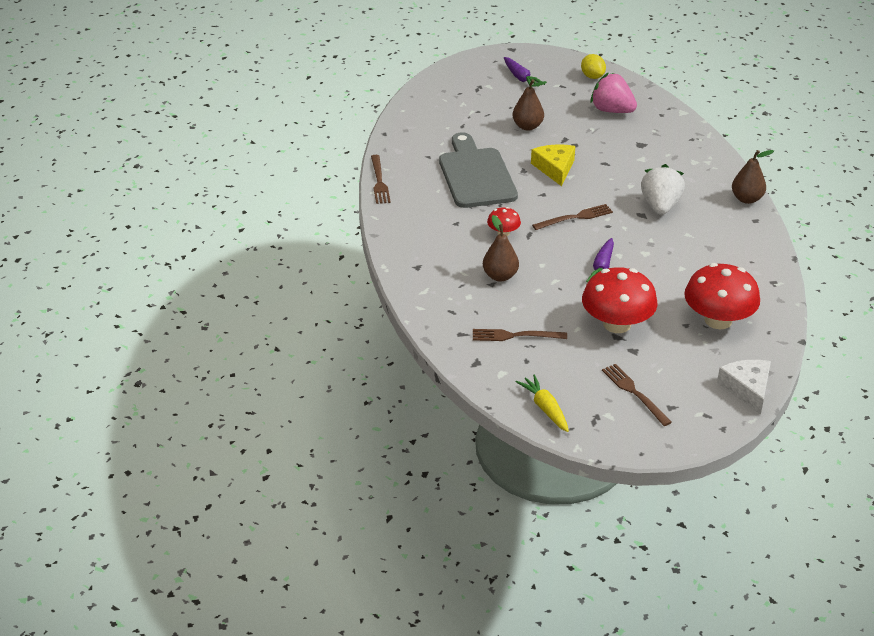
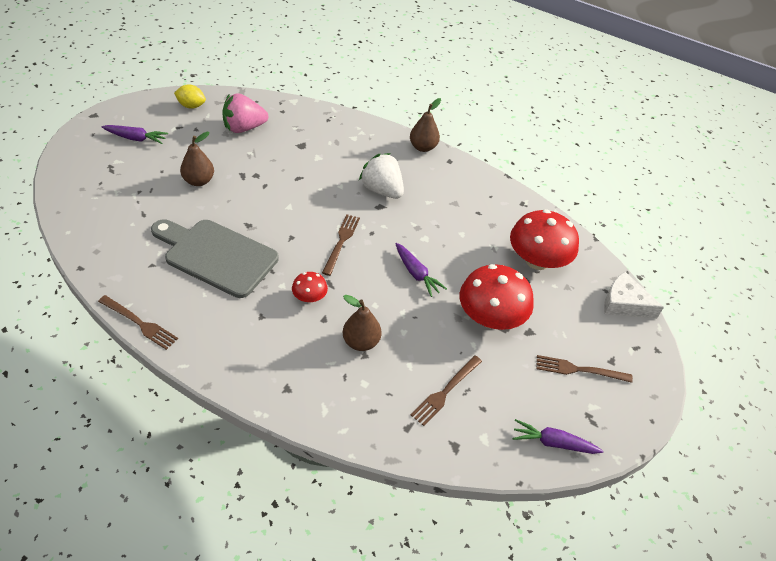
camera: 55 degrees left, 10 degrees up
yellow carrot [516,374,569,432] -> purple carrot [513,419,603,454]
yellow cheese [531,144,575,186] -> none

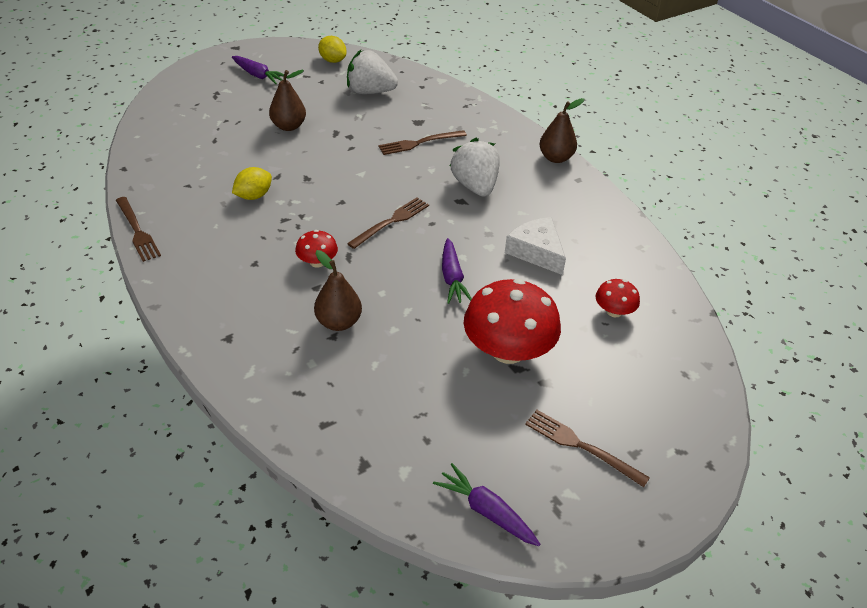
camera: 30 degrees right, 5 degrees down
grey cutting board [151,219,279,298] -> yellow lemon [232,167,272,200]
pink strawberry [222,93,268,133] -> white strawberry [347,50,398,94]
brown fork [411,356,482,426] -> brown fork moved to [378,130,467,155]
red mushroom [510,209,579,270] -> red mushroom [595,279,640,317], size x0.49
white cheese [604,272,664,318] -> white cheese moved to [505,217,566,275]

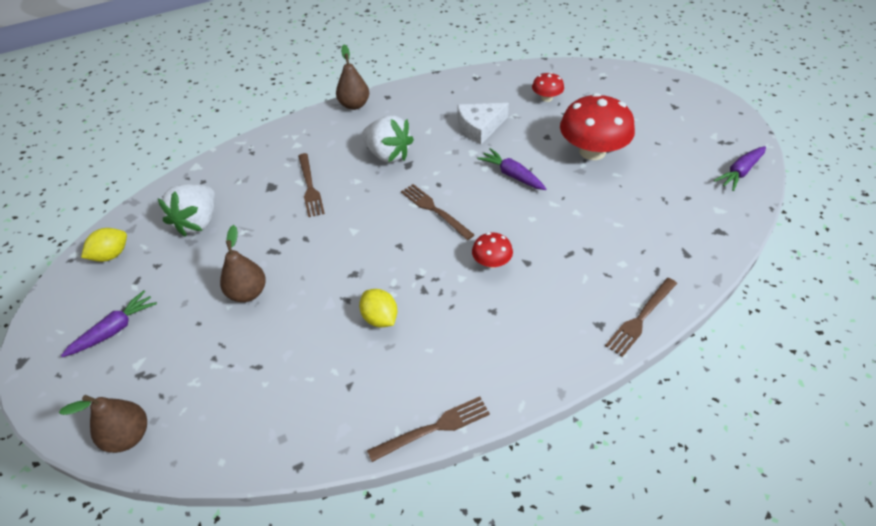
camera: 80 degrees left, 5 degrees up
brown pear [314,250,362,331] -> brown pear moved to [59,395,147,453]
purple carrot [442,238,472,304] -> purple carrot turned 135 degrees counterclockwise [477,148,546,190]
white strawberry [450,138,500,197] -> white strawberry turned 135 degrees counterclockwise [362,115,414,163]
brown fork [525,410,650,487] -> brown fork moved to [605,278,677,357]

